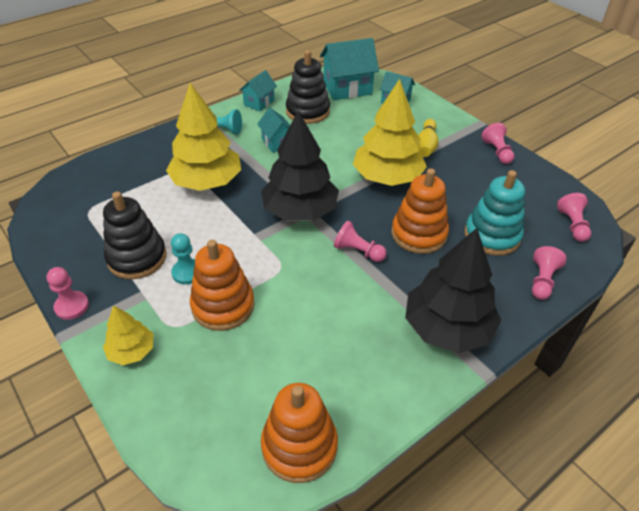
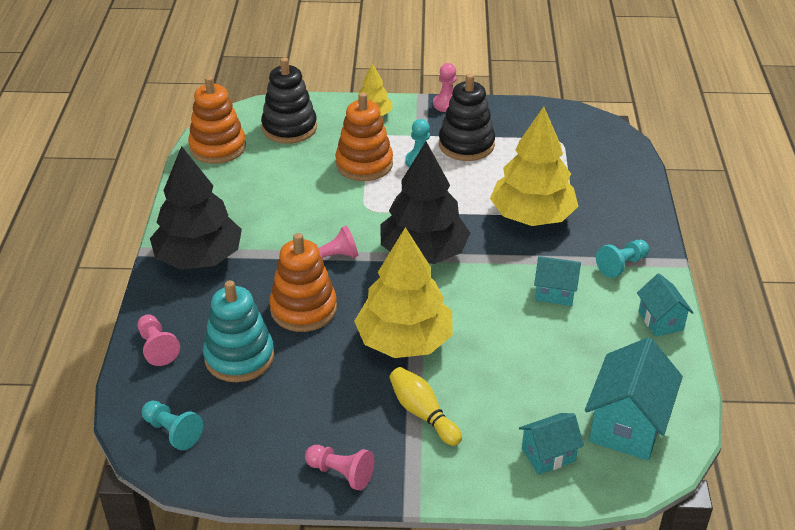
camera: 130 degrees right, 5 degrees down
black stacking toy [286,50,330,124] -> black stacking toy moved to [261,57,317,144]
pink pawn [557,193,591,242] -> turquoise pawn [142,401,203,450]

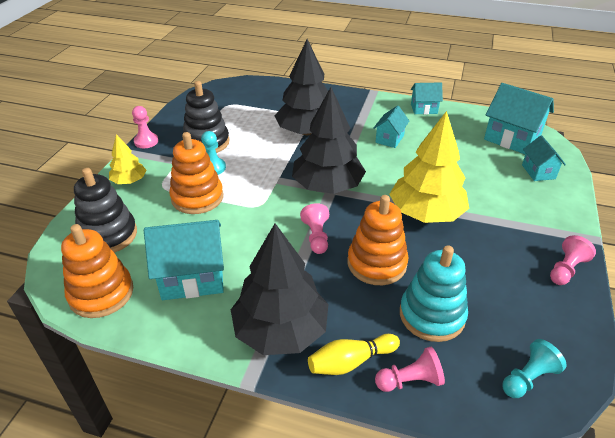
camera: 75 degrees left, 0 degrees up
yellow bowling pin [389,367,462,446] -> yellow bowling pin moved to [308,334,400,375]
yellow tree [490,107,578,226] -> black tree [275,39,328,135]
turquoise pawn [596,240,649,278] -> none
none -> turquoise house [144,220,224,300]

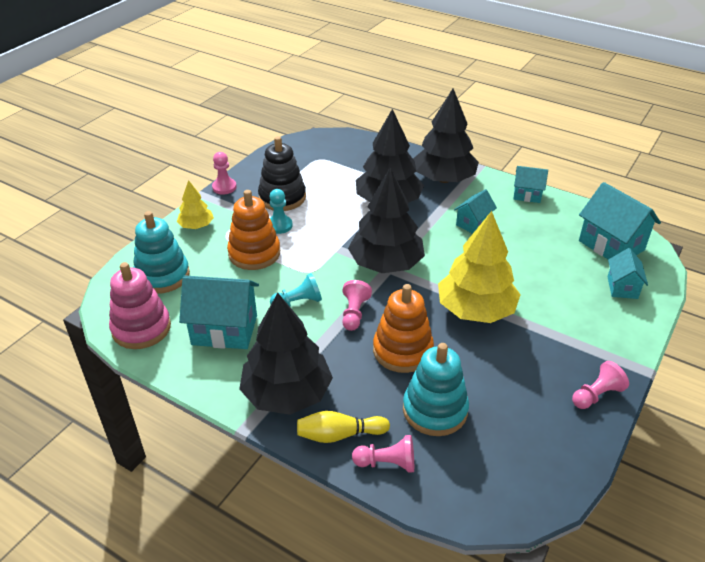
camera: 15 degrees right, 0 degrees up
orange stacking toy [61,224,133,318] -> pink stacking toy [109,262,171,349]
black stacking toy [74,168,137,253] -> turquoise stacking toy [133,211,190,294]
turquoise pawn [502,339,567,398] -> turquoise pawn moved to [270,273,322,307]
none -> black tree [413,89,479,183]

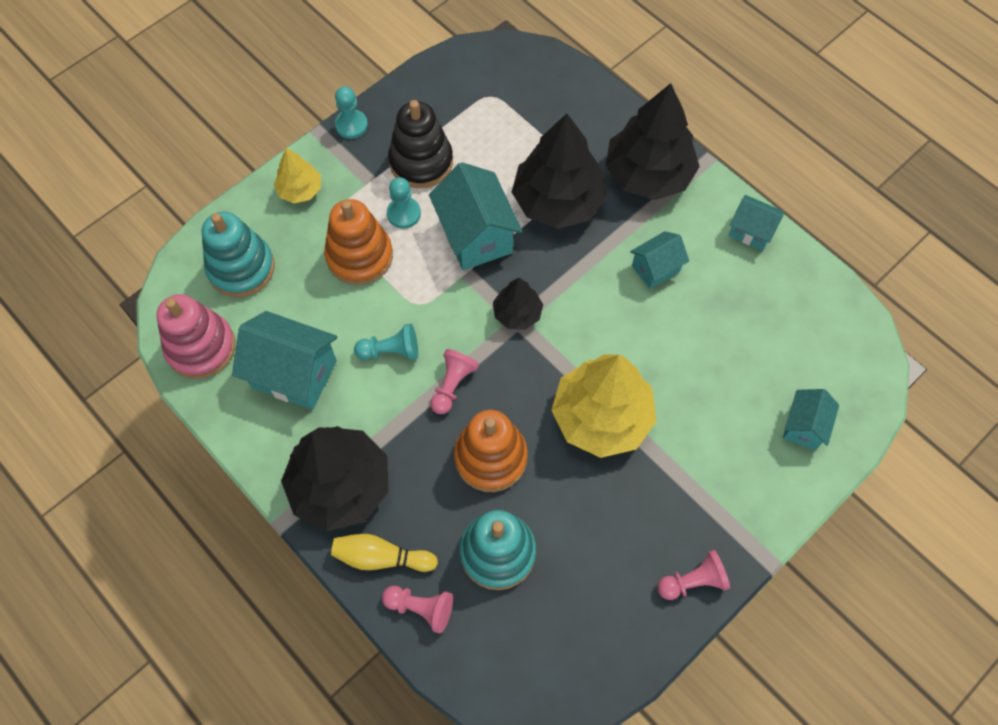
camera: 15 degrees right, 25 degrees up
pink pawn [212,152,237,194] -> turquoise pawn [335,86,368,139]
black tree [348,167,425,273] -> black tree [493,278,543,330], size x0.51
turquoise house [579,182,661,259] -> turquoise house moved to [429,162,522,270]

